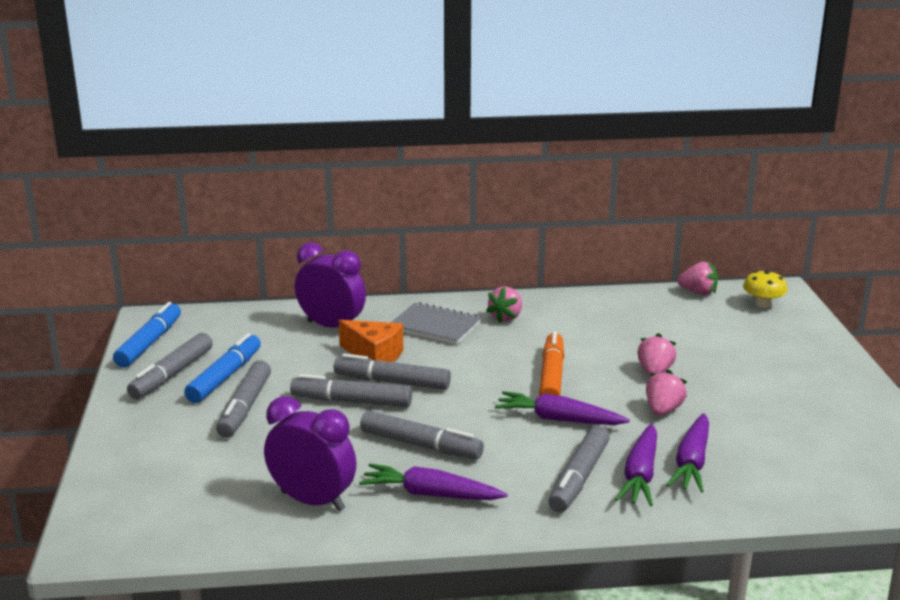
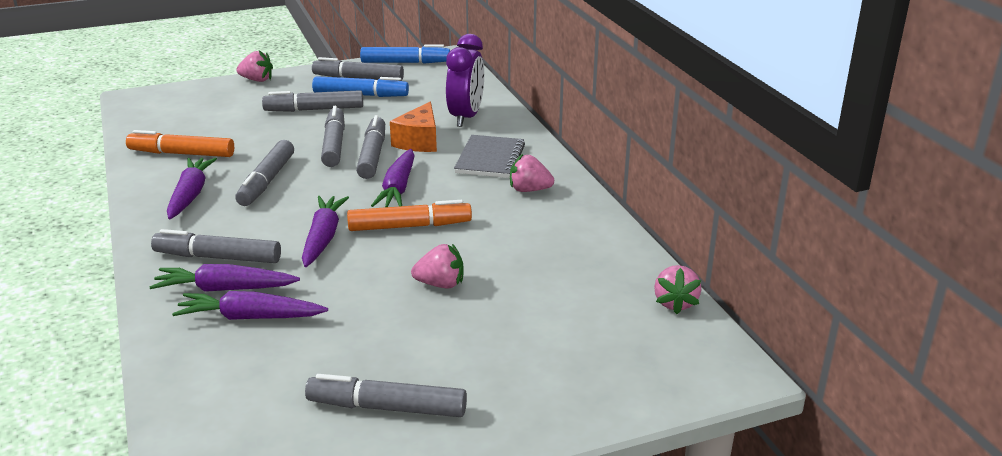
camera: 75 degrees right, 5 degrees up
purple clock [264,396,356,511] -> orange marker [126,130,234,157]
pink strawberry [646,370,687,416] -> pink strawberry moved to [236,51,273,82]
yellow mushroom [743,270,787,308] -> none
none -> grey marker [305,374,467,417]
none -> purple carrot [371,149,415,207]

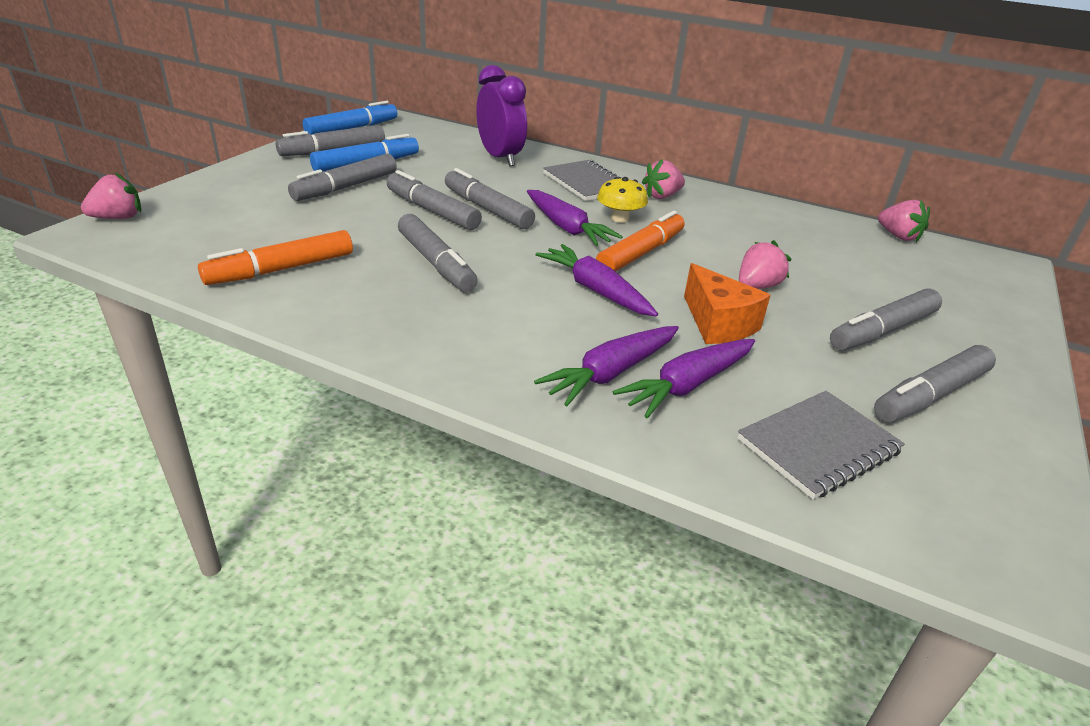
camera: 45 degrees left, 5 degrees up
grey marker [151,229,281,263] -> grey marker moved to [830,288,942,350]
purple carrot [167,158,217,219] -> none
pink strawberry [236,51,273,82] -> pink strawberry moved to [81,172,141,219]
orange cheese [390,101,437,152] -> orange cheese moved to [684,263,771,344]
none -> yellow mushroom [597,177,648,223]
none -> grey notebook [738,391,905,499]

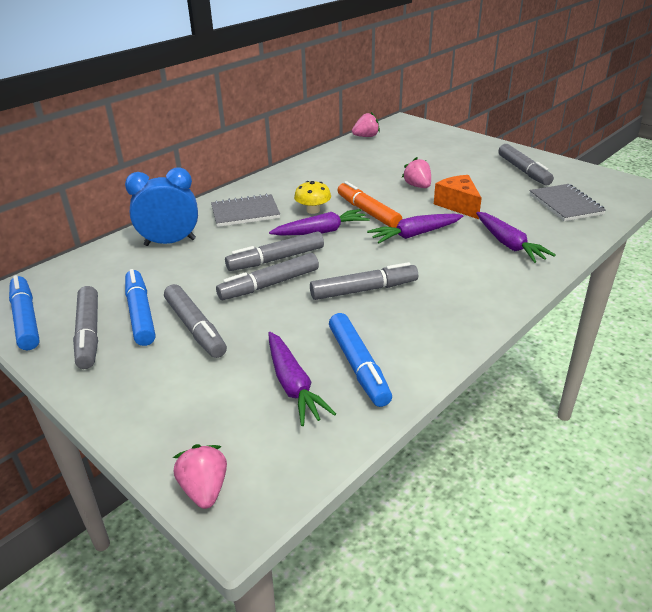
camera: 70 degrees left, 0 degrees up
orange marker [198,230,353,285] -> blue marker [329,313,392,407]
purple clock [476,65,527,166] -> blue clock [125,168,198,246]
purple carrot [613,339,755,418] -> purple carrot moved to [268,332,336,426]
pink strawberry [642,159,685,199] -> none
orange cheese [684,263,771,344] -> orange cheese turned 105 degrees counterclockwise [434,175,482,219]
grey marker [830,288,942,350] -> none

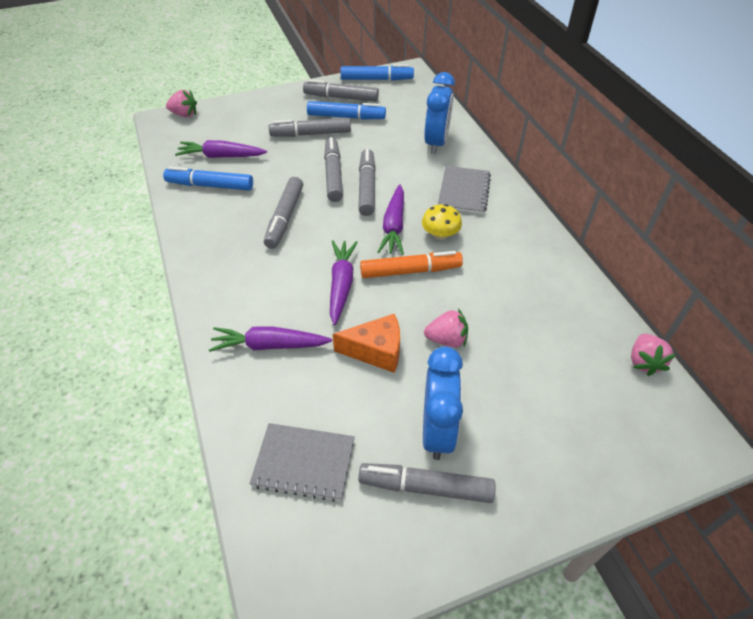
camera: 115 degrees right, 15 degrees up
none -> blue clock [423,346,463,460]

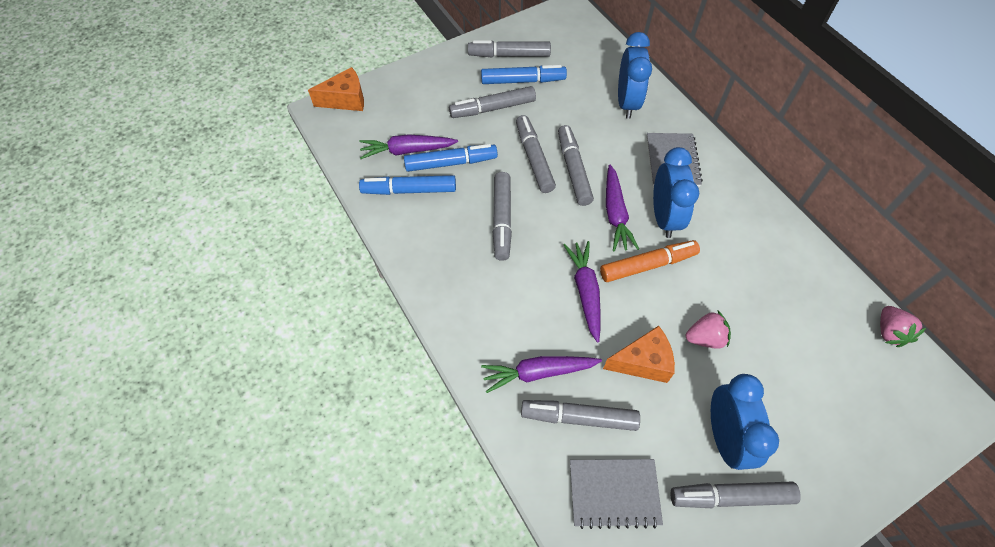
camera: 10 degrees left, 10 degrees up
pink strawberry [166,90,197,117] -> orange cheese [308,67,364,111]
blue marker [341,64,414,81] -> blue marker moved to [404,144,498,172]
yellow mushroom [422,204,462,240] -> blue clock [653,147,699,238]
none -> grey marker [521,400,640,431]

